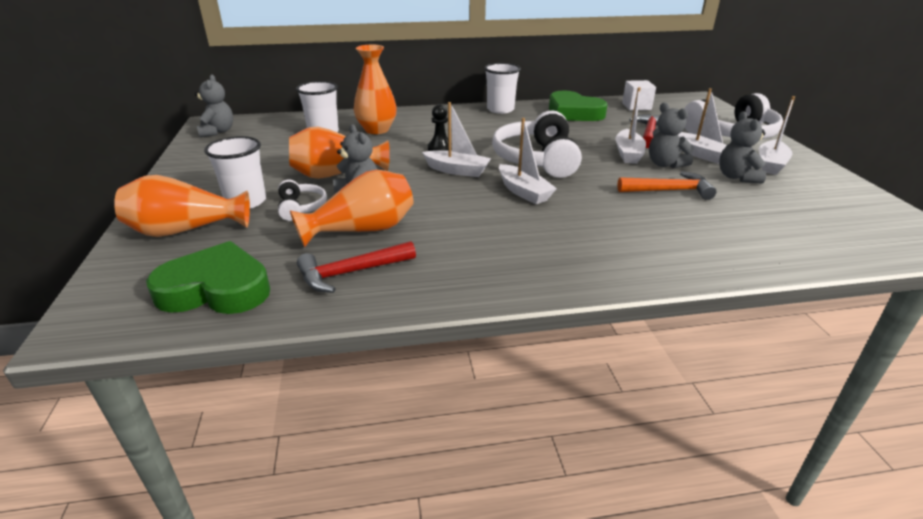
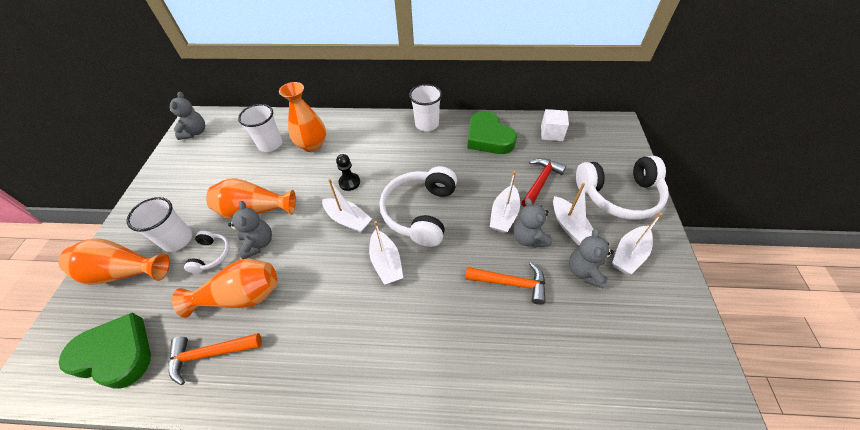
camera: 15 degrees right, 20 degrees up
red hammer [297,241,416,293] -> orange hammer [169,333,262,385]

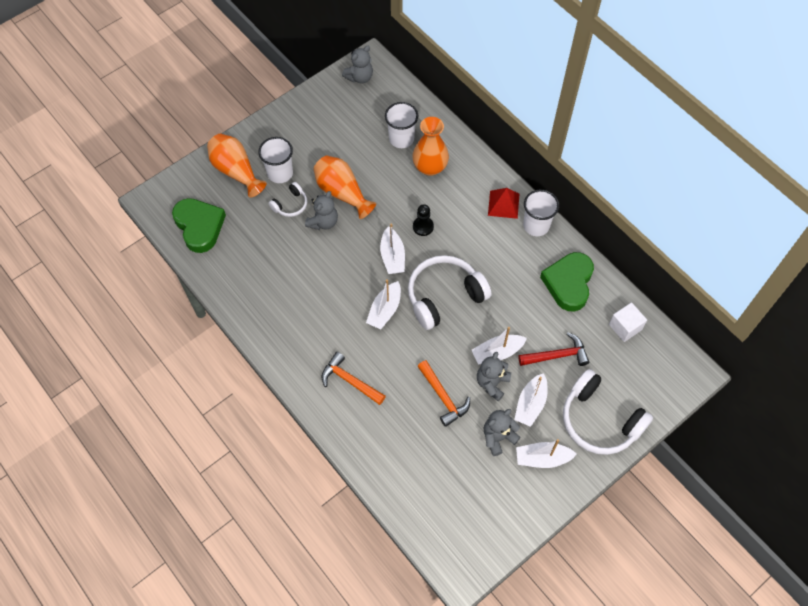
camera: 45 degrees right, 10 degrees up
orange hammer [169,333,262,385] -> orange hammer moved to [322,352,386,405]
orange vase [172,259,277,318] -> none
none -> red pyramid [488,188,519,219]

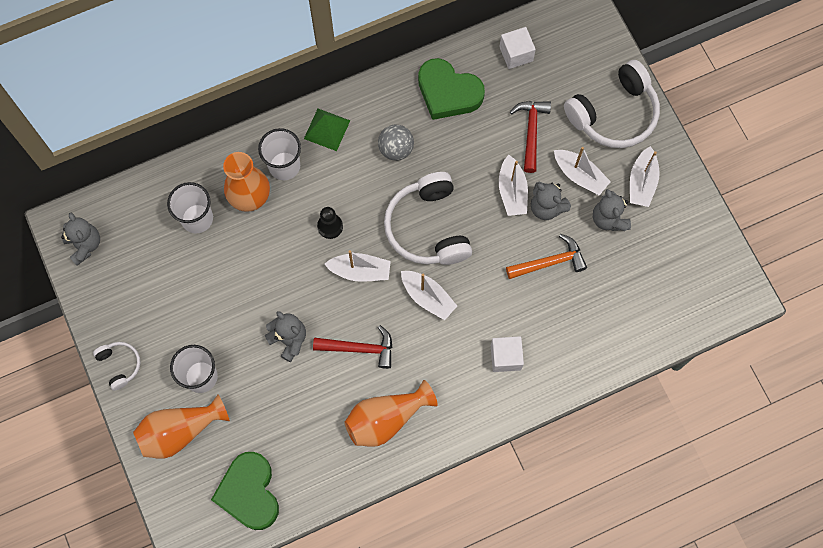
camera: 75 degrees left, 10 degrees up
green heart [172,198,226,253] -> green heart turned 90 degrees counterclockwise [211,452,279,530]
white headphones [269,182,307,217] -> white headphones moved to [93,342,141,391]
orange vase [314,156,376,219] -> orange vase moved to [344,380,438,447]
orange hammer [322,352,386,405] -> white cube [491,336,524,372]
red pyramid [488,188,519,219] -> green pyramid [304,109,350,151]
white cup [523,190,559,236] -> white cup moved to [258,128,301,180]
none -> red hammer [313,325,392,369]
none -> grey ball [378,125,414,161]

